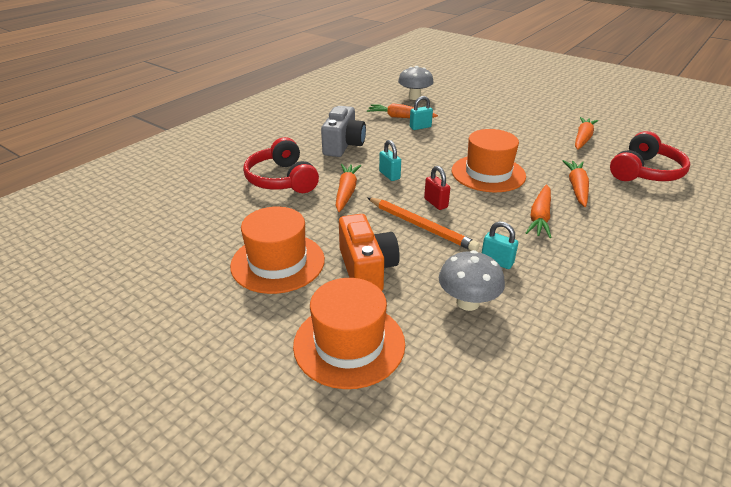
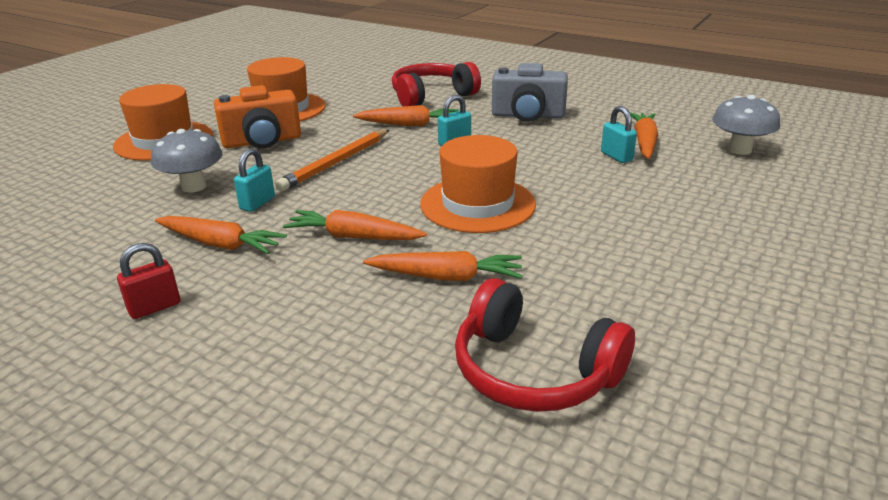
camera: 85 degrees right, 5 degrees down
red padlock [424,166,450,210] -> red padlock moved to [117,243,180,319]
orange carrot [575,117,598,150] -> orange carrot moved to [155,216,287,254]

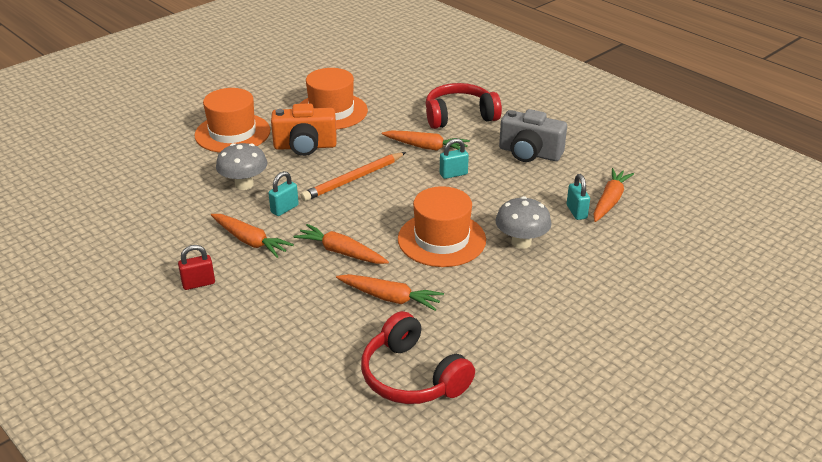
camera: 15 degrees right, 5 degrees up
grey mushroom [712,95,780,155] -> grey mushroom moved to [495,196,551,249]

